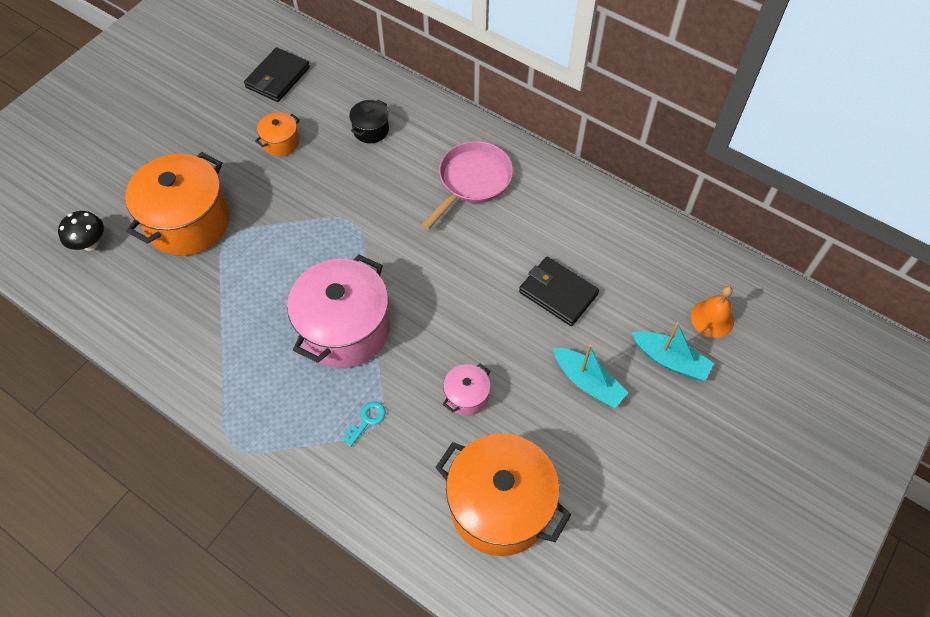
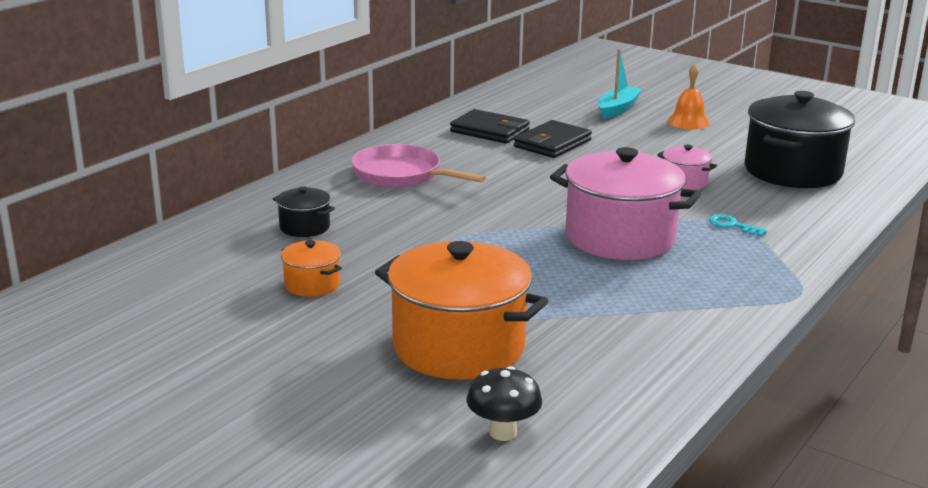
camera: 90 degrees left, 35 degrees down
black wallet [244,47,310,102] -> black wallet moved to [450,109,530,144]
orange pot [435,434,571,556] -> black pot [744,91,855,188]
turquoise boat [553,344,628,409] -> none
orange bell [691,286,734,338] -> orange bell moved to [667,64,710,129]

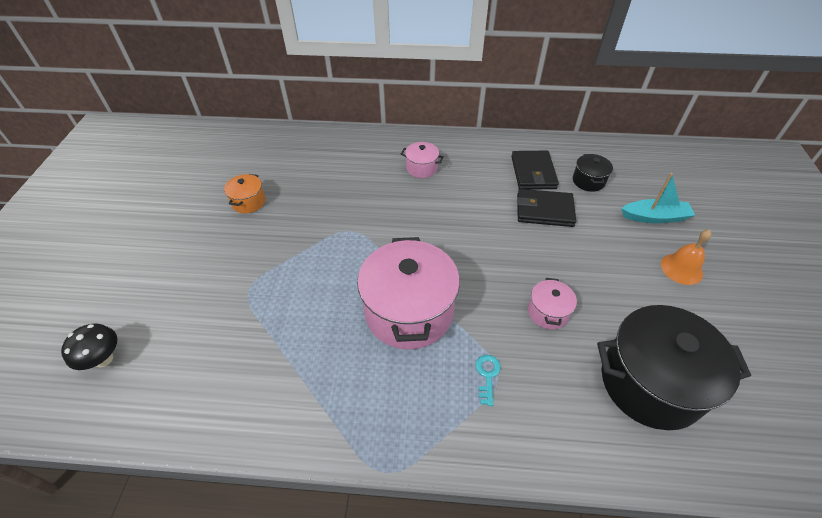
camera: 60 degrees right, 25 degrees up
black pot [273,186,335,237] -> black pot moved to [573,154,613,192]
pink pan [351,144,486,188] -> pink pot [401,142,444,178]
orange pot [375,241,548,380] -> none

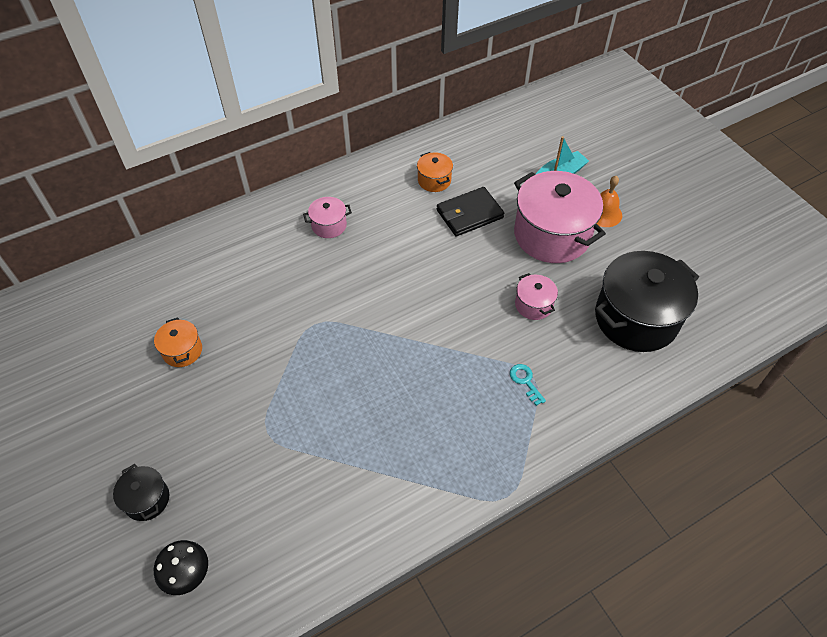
camera: 35 degrees left, 5 degrees up
pink pot [357,237,460,349] -> pink pot moved to [514,171,606,263]
black wallet [511,151,559,190] -> orange pot [417,152,453,192]
black pot [573,154,613,192] -> black pot moved to [113,464,169,521]

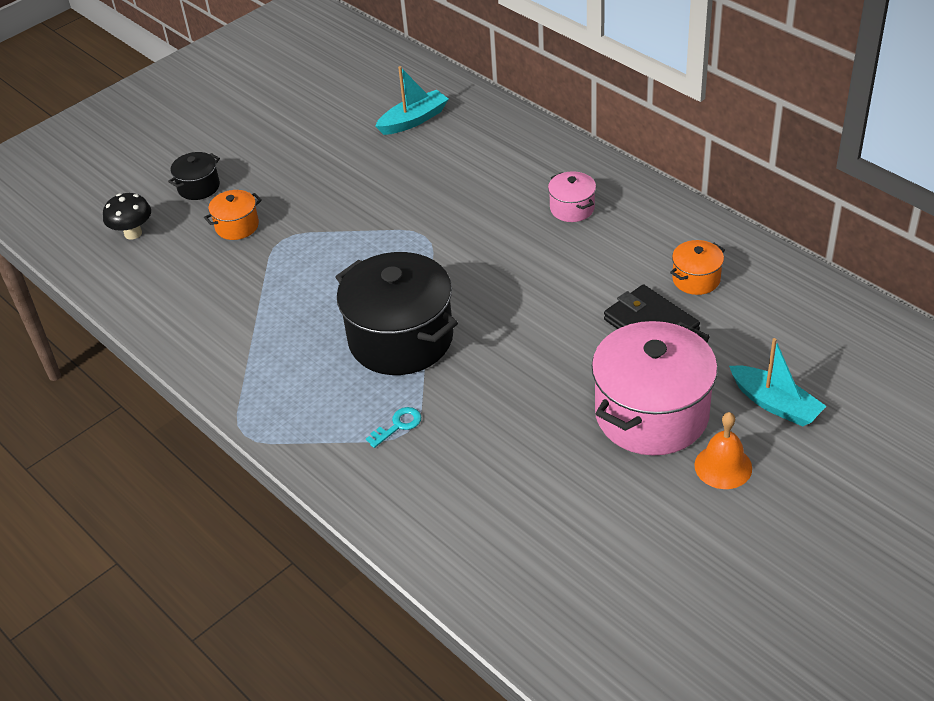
camera: 80 degrees right, 10 degrees down
orange pot [154,317,202,367] -> orange pot moved to [204,190,262,240]
pink pot [515,273,558,320] -> none
black pot [595,251,699,352] -> black pot moved to [335,252,458,375]
none -> turquoise boat [375,66,449,135]

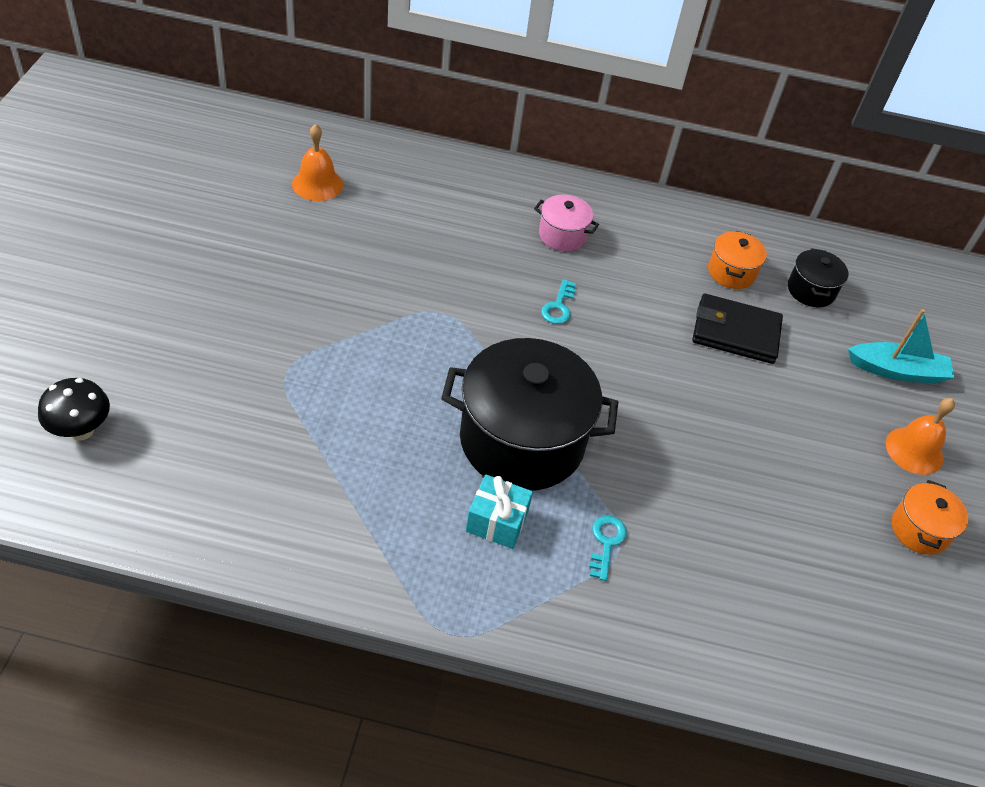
camera: 45 degrees left, 5 degrees up
black pot [168,152,220,200] -> black pot moved to [788,248,848,307]
orange pot [204,190,262,240] -> orange pot moved to [892,480,968,555]
turquoise boat [375,66,449,135] -> orange bell [292,124,343,201]
pink pot [592,321,718,455] -> none
none -> turquoise gift [466,475,533,549]
none -> turquoise key [541,279,576,324]

